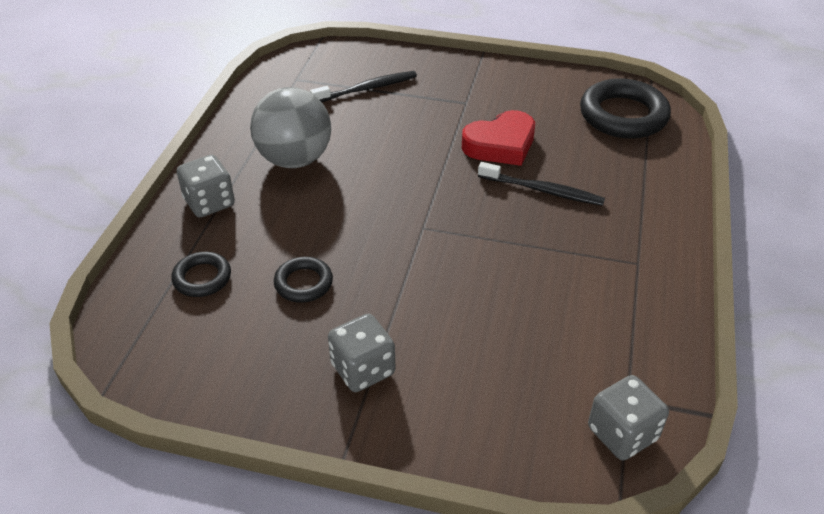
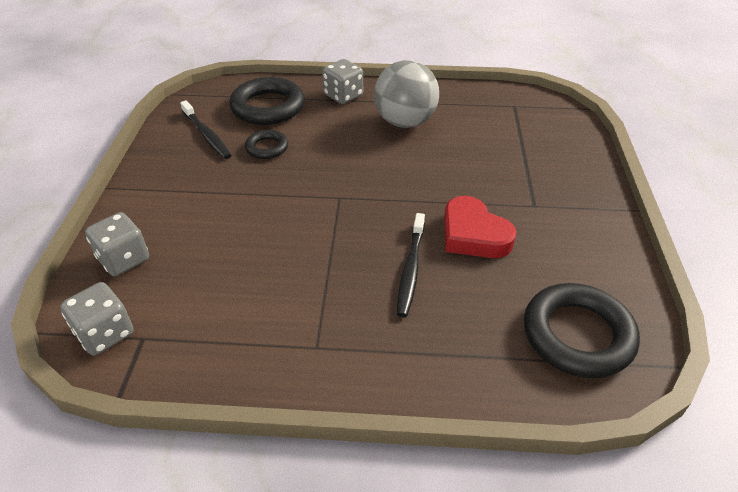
camera: 80 degrees right, 0 degrees up
black ring [171,252,231,297] -> black ring [229,77,305,125], size x1.87
black toothbrush [310,71,417,102] -> black toothbrush moved to [180,100,232,159]
grey dice [328,314,395,392] -> grey dice moved to [85,212,149,276]

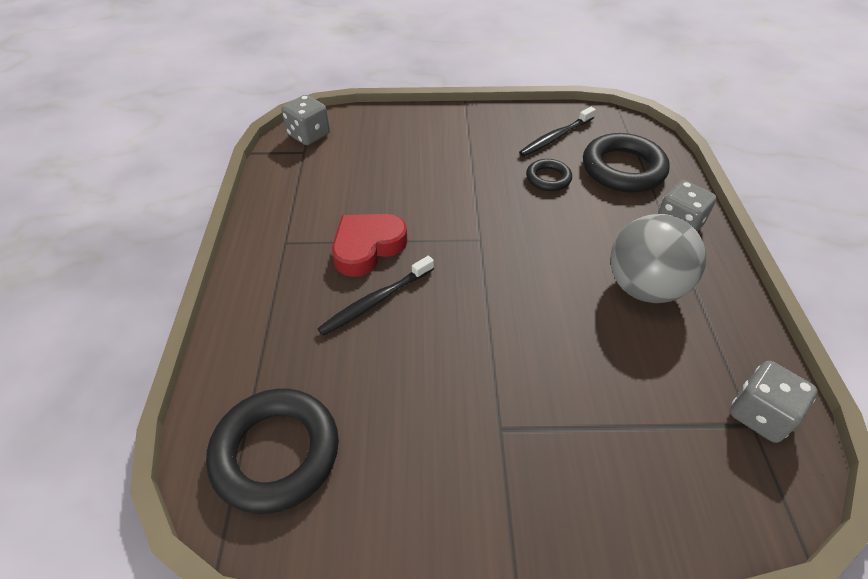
camera: 85 degrees right, 5 degrees up
grey dice [85,212,149,276] -> grey dice moved to [730,361,818,443]
black toothbrush [397,213,425,317] -> black toothbrush turned 45 degrees counterclockwise [317,256,434,336]
red heart [444,196,516,258] -> red heart moved to [332,214,408,277]

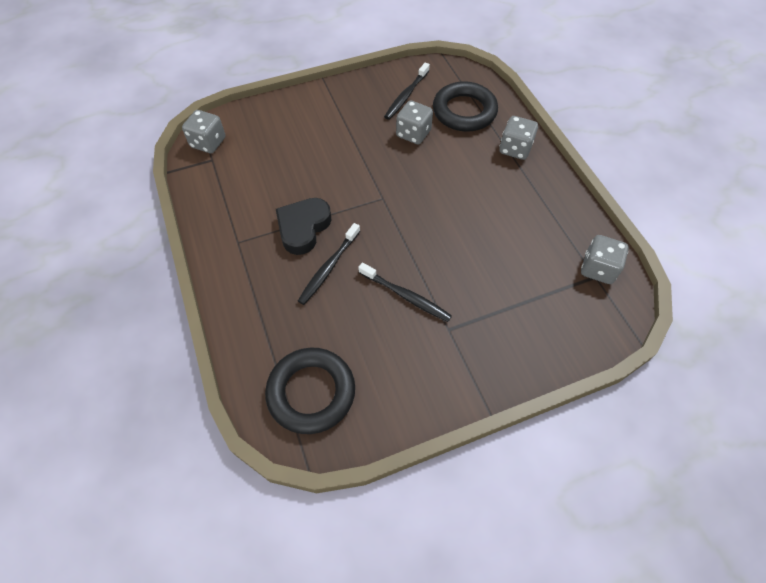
camera: 20 degrees left, 10 degrees up
red heart [332,214,408,277] -> black heart [276,198,332,255]
black ring [526,159,572,191] -> grey dice [396,100,433,145]
grey ball [610,214,706,303] -> none
none -> black toothbrush [358,262,452,322]

